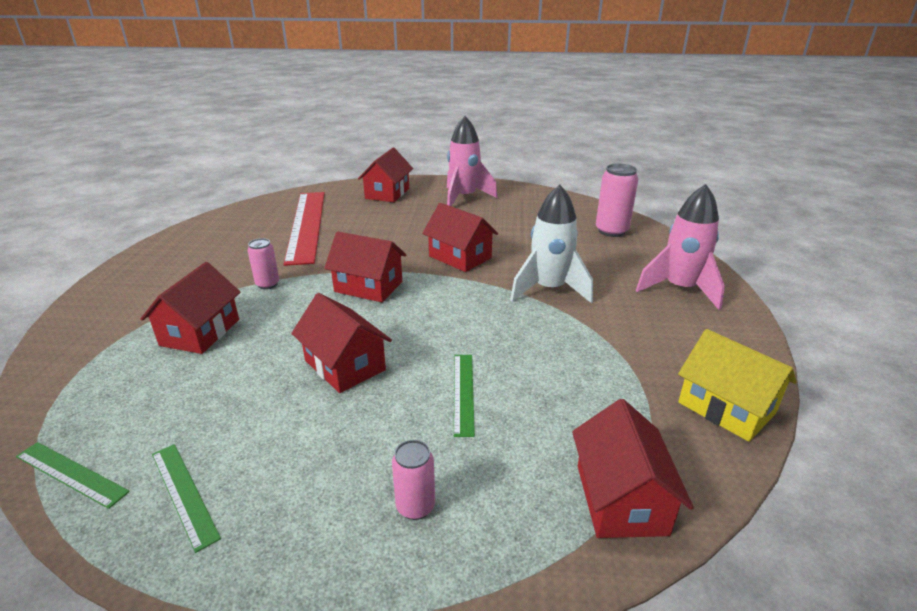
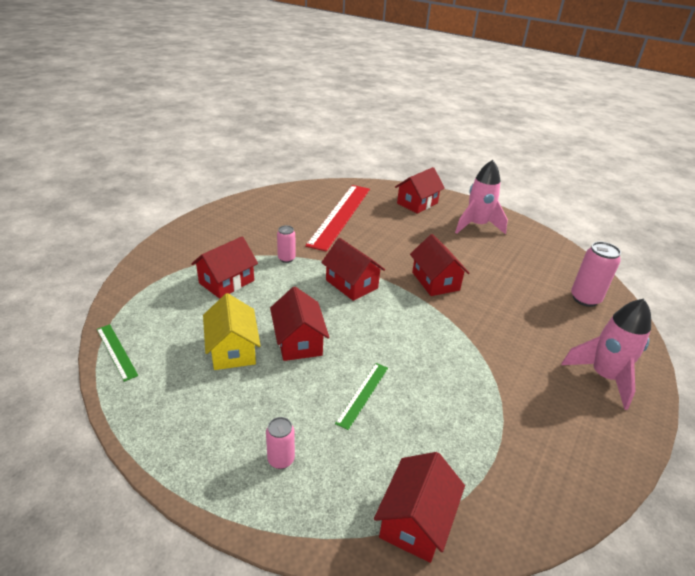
camera: 25 degrees right, 5 degrees up
green ruler [152,444,221,553] -> none
white rocket [510,185,593,304] -> none
yellow house [678,329,797,442] -> yellow house moved to [203,293,261,370]

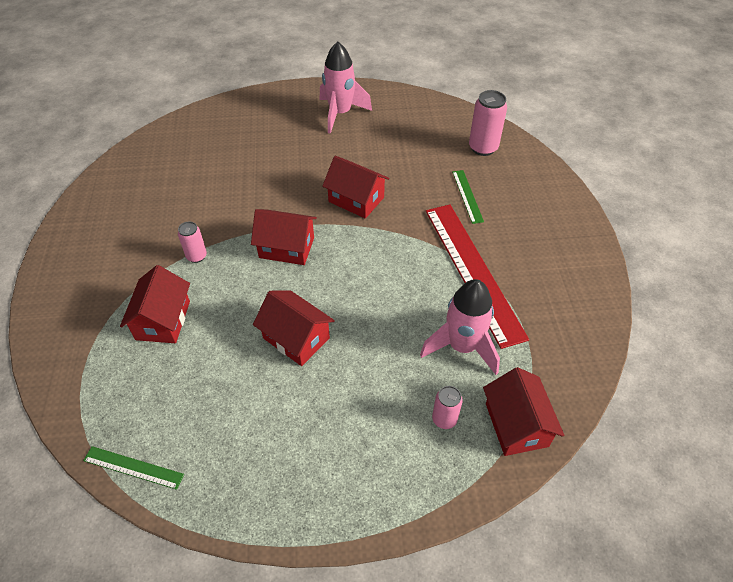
camera: 35 degrees left, 15 degrees up
yellow house [203,293,261,370] -> none
pink can [266,417,295,469] -> pink can moved to [432,386,463,429]
red ruler [305,185,370,252] -> red ruler moved to [426,204,529,349]
green ruler [335,363,388,430] -> green ruler moved to [452,170,484,224]
red house [395,167,445,214] -> none
pink rocket [561,299,651,410] -> pink rocket moved to [420,279,500,375]

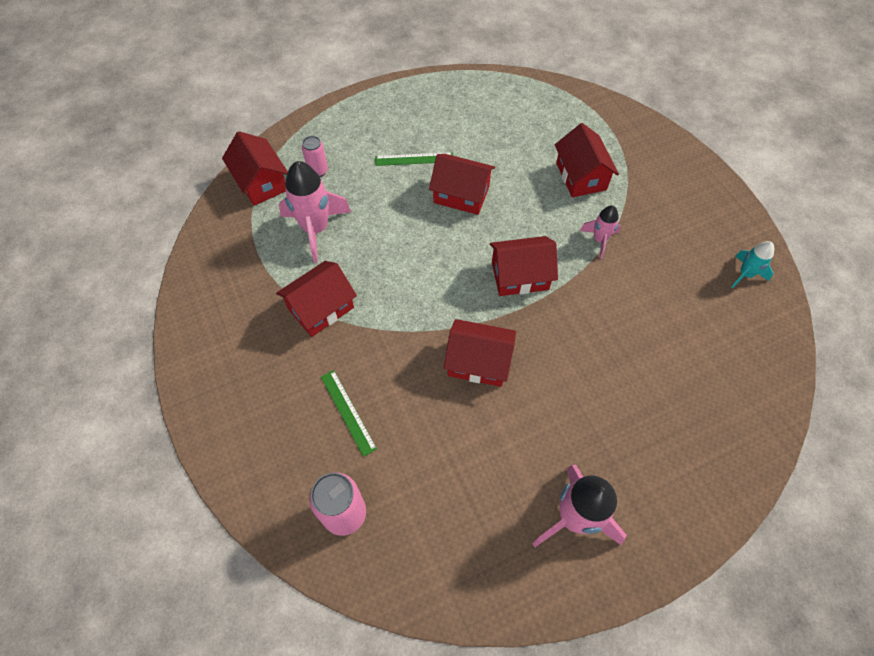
camera: 160 degrees right, 10 degrees up
green ruler [83,446,184,490] -> green ruler moved to [375,152,453,166]
pink can [178,221,207,263] -> pink rocket [580,205,621,259]
red ruler [426,204,529,349] -> red house [276,261,357,337]
none -> turquoise rocket [732,241,774,288]

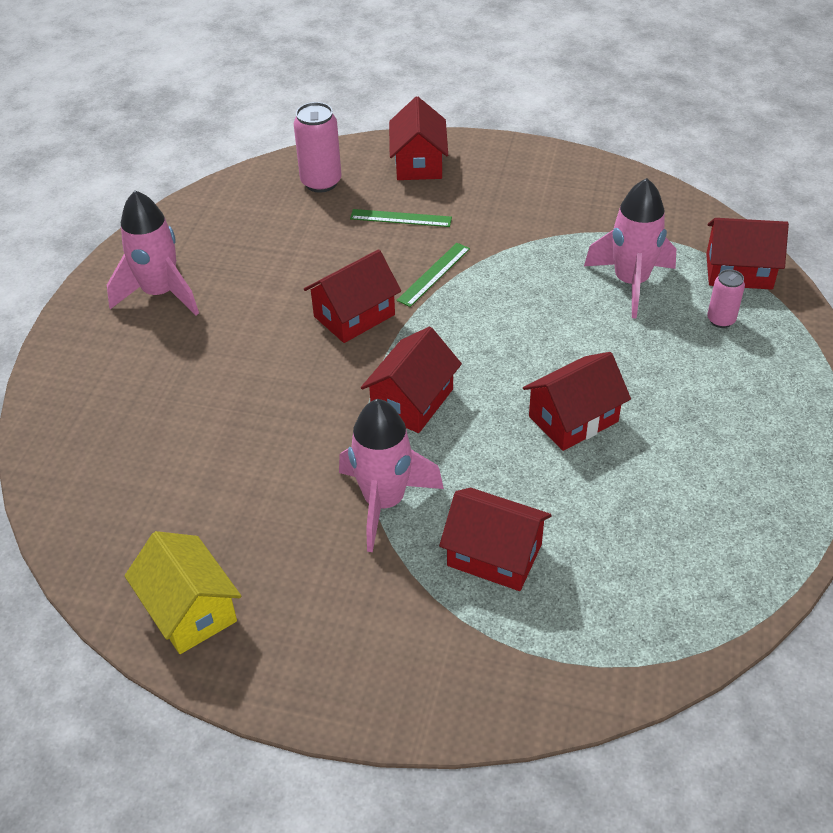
camera: 130 degrees right, 15 degrees down
red house [276,261,357,337] -> red house moved to [389,97,448,180]
green ruler [375,152,453,166] -> green ruler moved to [396,243,470,307]
pink rocket [580,205,621,259] -> pink rocket [339,399,444,552], size x1.82
turquoise rocket [732,241,774,288] -> yellow house [125,531,241,654]

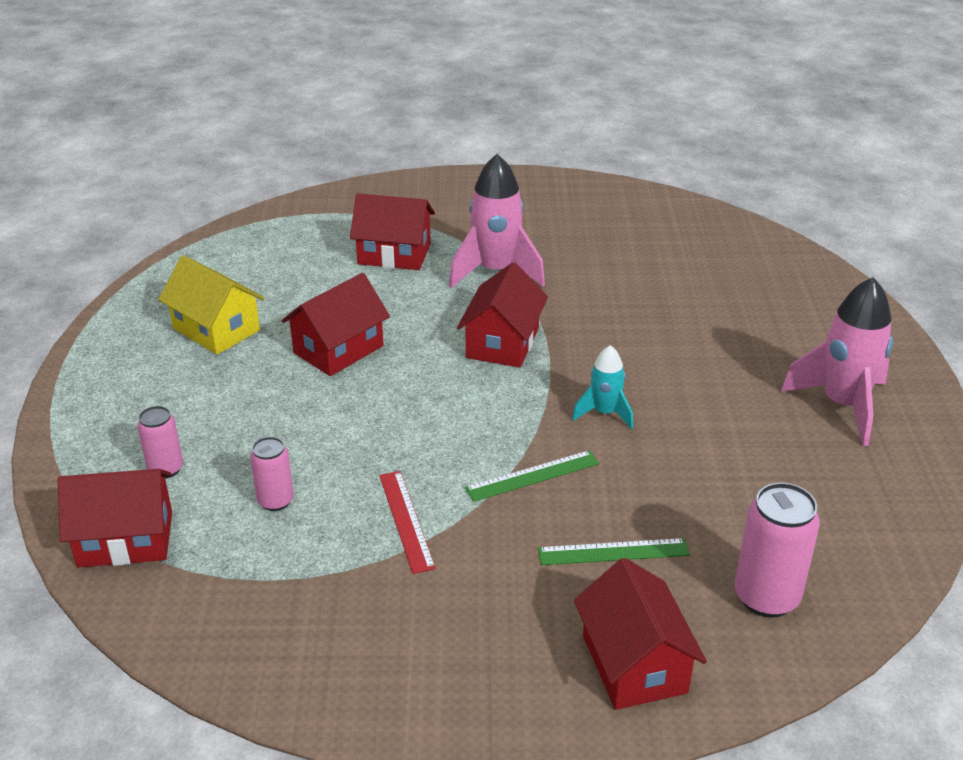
camera: 165 degrees right, 10 degrees down
yellow house [125,531,241,654] -> yellow house moved to [158,256,264,355]
red house [304,249,401,343] -> turquoise rocket [572,345,633,429]
green ruler [396,243,470,307] -> green ruler turned 45 degrees clockwise [465,450,599,502]
pink rocket [584,178,676,318] -> pink can [250,437,294,511]
none -> red ruler [379,471,436,574]

